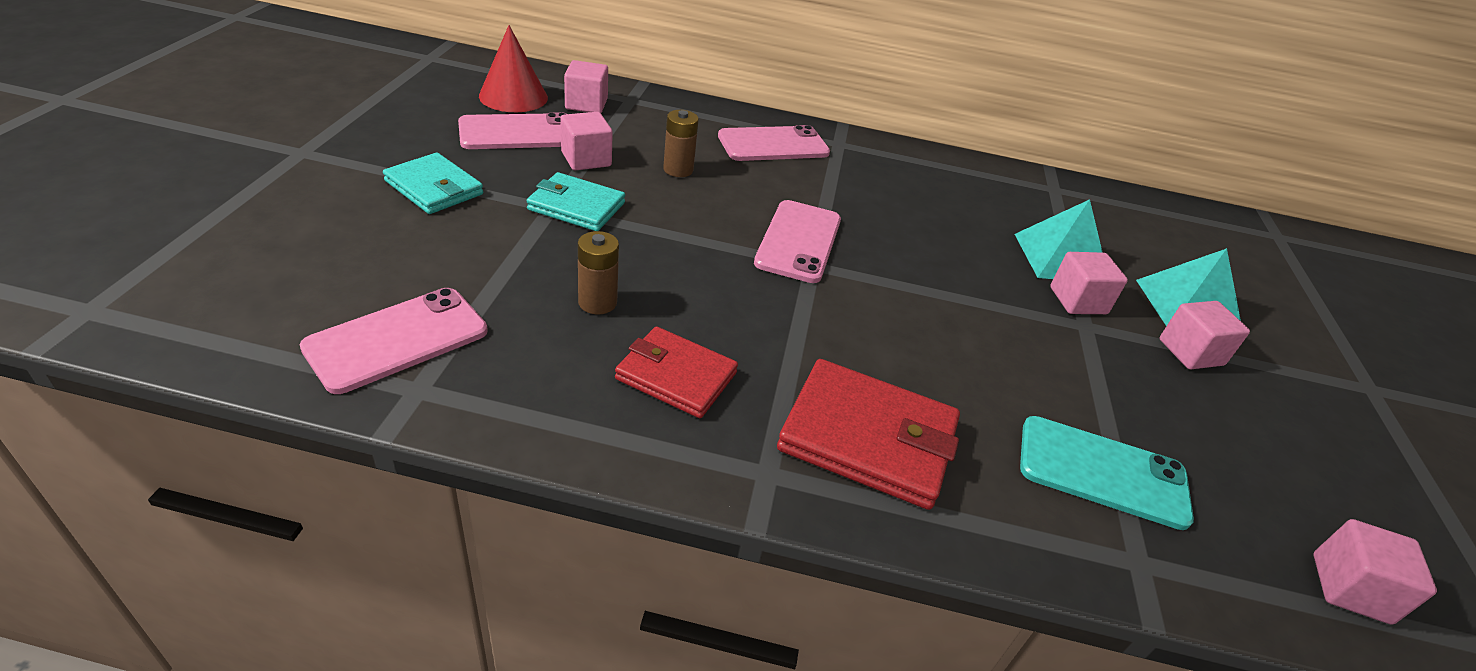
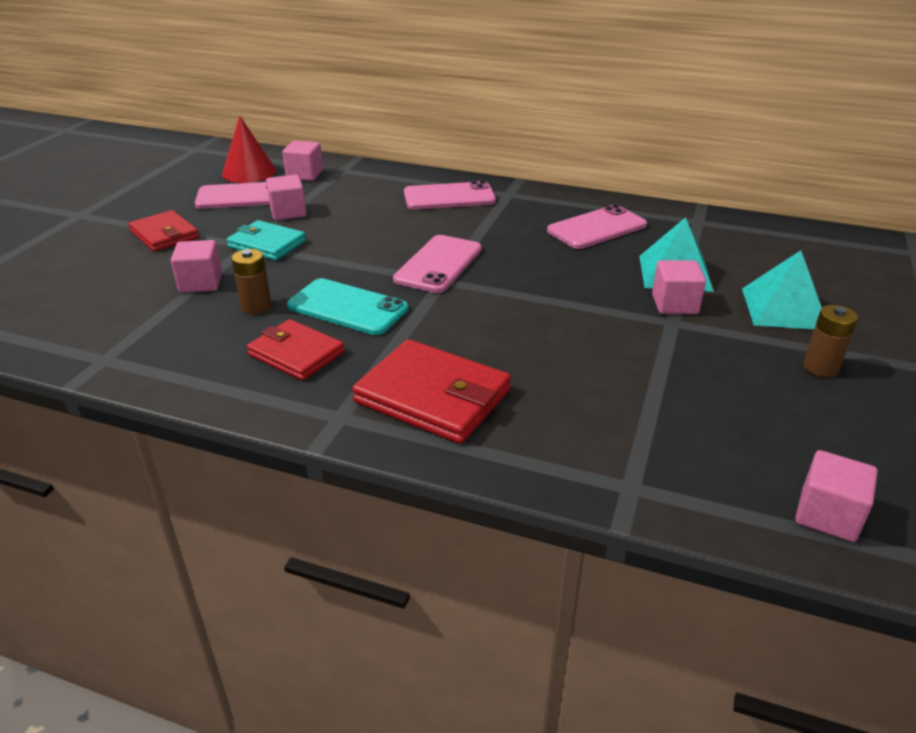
camera: 15 degrees right, 5 degrees down
pink phone [300,288,488,394] -> pink phone moved to [547,205,647,249]
turquoise wallet [383,153,483,214] -> red wallet [128,210,199,252]
brown battery [663,110,699,177] -> brown battery moved to [803,305,858,377]
turquoise phone [1020,416,1194,530] -> turquoise phone moved to [287,278,408,335]
pink cube [1159,301,1250,369] -> pink cube moved to [171,240,222,293]

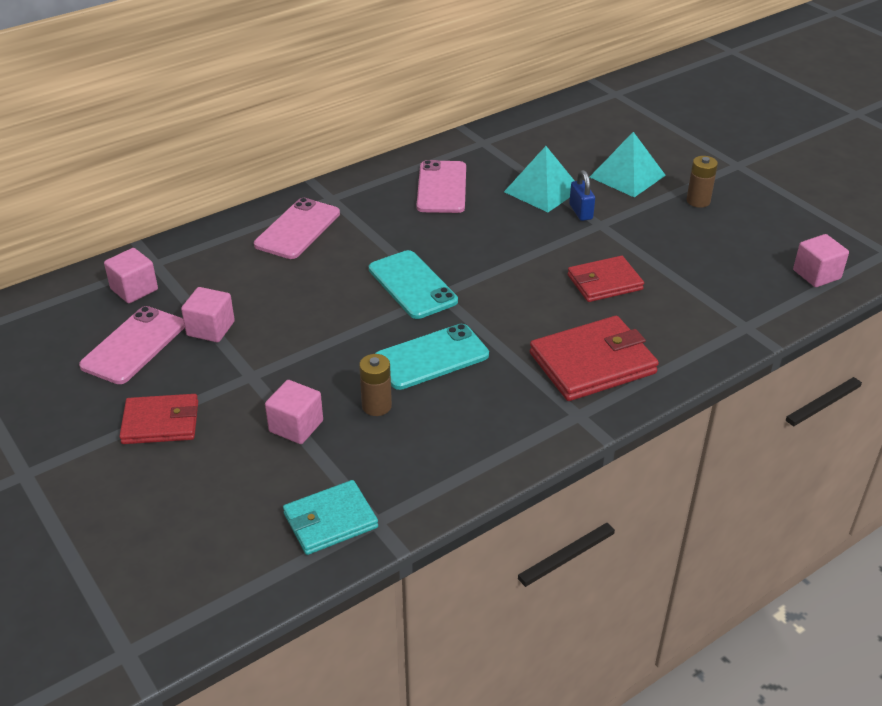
camera: 55 degrees left, 5 degrees up
red cone [222,116,276,183] -> none
turquoise wallet [227,220,306,260] -> turquoise wallet moved to [283,480,378,555]
red wallet [247,319,345,381] -> red wallet moved to [568,256,644,302]
pink phone [393,235,482,293] -> turquoise phone [369,250,458,319]
pink cube [652,260,706,314] -> blue padlock [569,170,595,221]

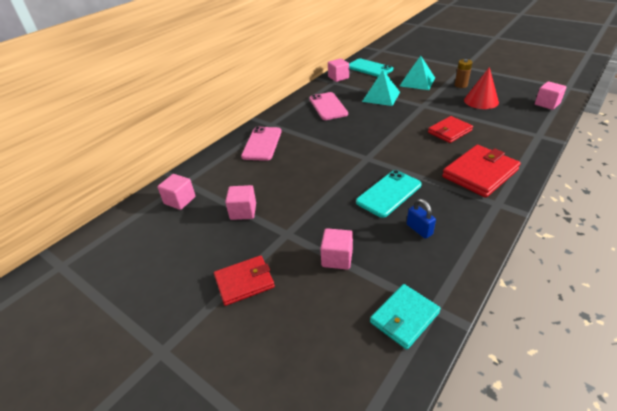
camera: 15 degrees left, 0 degrees up
pink phone [79,306,185,384] -> none
brown battery [359,354,392,416] -> none
turquoise phone [369,250,458,319] -> turquoise phone moved to [349,59,393,77]
blue padlock [569,170,595,221] -> blue padlock moved to [407,199,436,239]
none -> pink cube [328,58,349,82]
none -> red cone [464,67,499,109]

